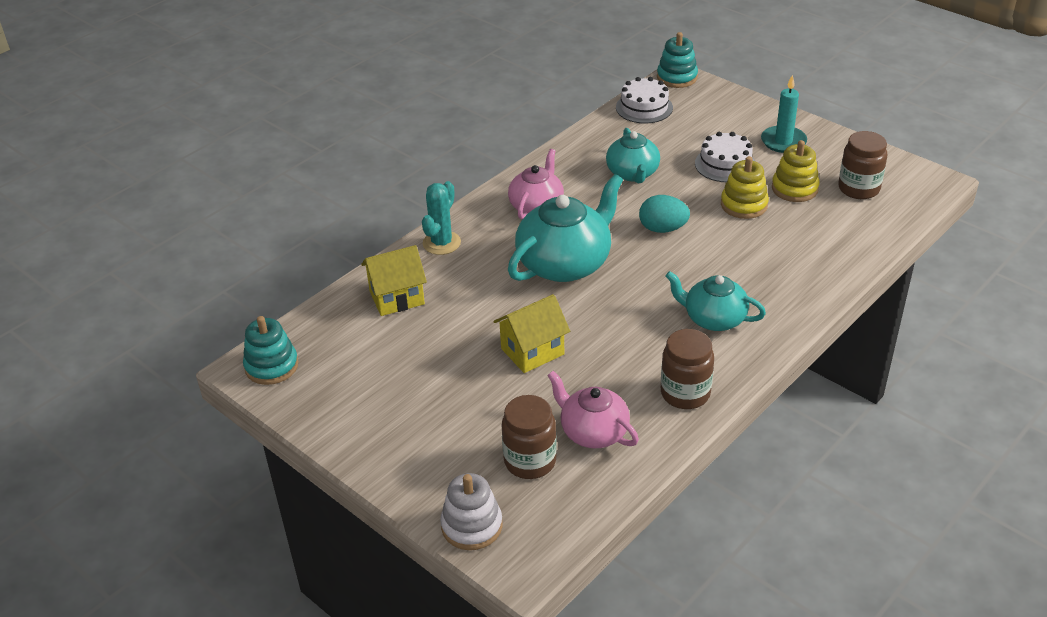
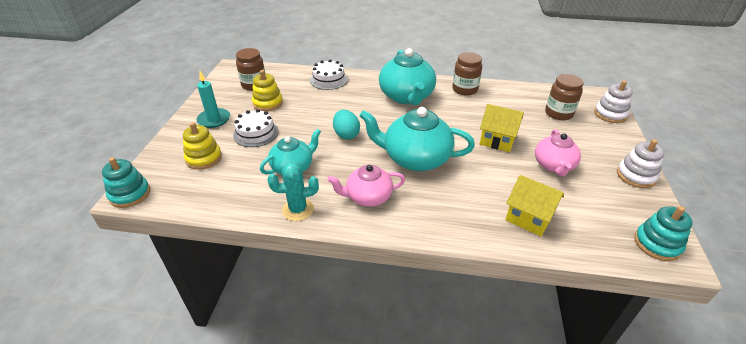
camera: 125 degrees left, 0 degrees up
turquoise cactus [422,181,461,255] -> turquoise cactus moved to [268,162,319,221]
pink teapot [547,371,639,448] -> pink teapot moved to [535,129,581,176]
white cake [616,77,673,123] -> white cake moved to [310,60,348,90]
turquoise teapot [666,271,766,331] -> turquoise teapot [379,48,436,105], size x1.61
yellow stacking toy [721,156,769,219] -> yellow stacking toy moved to [183,122,222,170]
none -> white stacking toy [617,139,664,188]

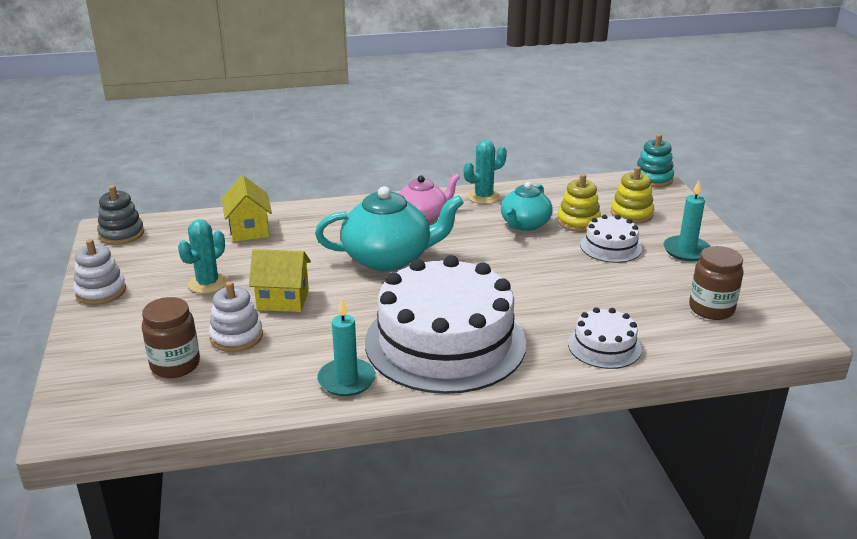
camera: 160 degrees right, 10 degrees down
yellow stacking toy [252,70,283,111] -> yellow stacking toy moved to [557,174,601,232]
turquoise egg [333,110,360,140] -> none
turquoise teapot [379,48,436,105] -> white cake [365,255,526,394]
brown jar [452,52,482,96] -> turquoise candle [317,299,376,396]
yellow house [505,175,564,236] -> yellow house turned 60 degrees clockwise [222,176,272,242]
pink teapot [535,129,581,176] -> turquoise cactus [178,219,227,294]
white stacking toy [594,80,633,123] -> white stacking toy moved to [209,281,263,352]
turquoise stacking toy [634,206,693,261] -> grey stacking toy [97,185,144,245]

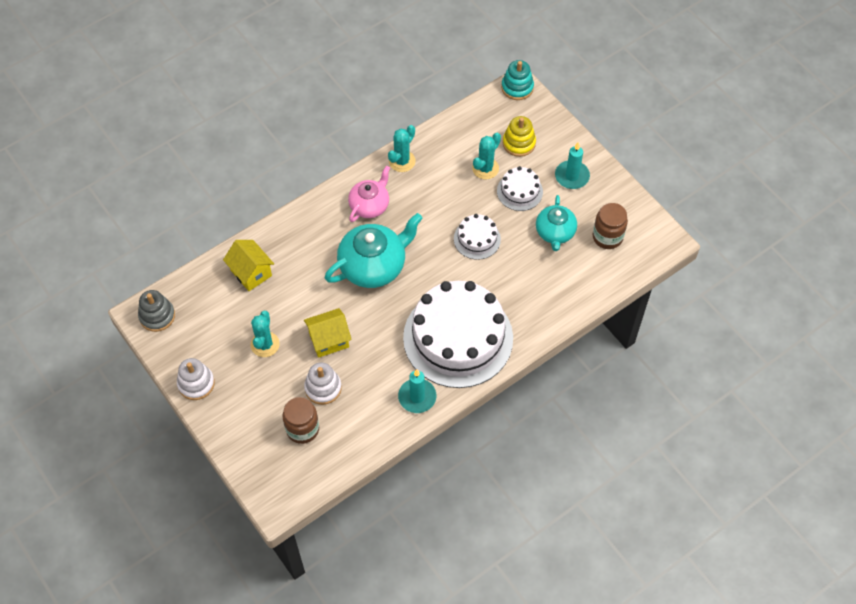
camera: 25 degrees left, 30 degrees up
turquoise teapot [501,182,553,231] -> turquoise teapot moved to [536,195,577,251]
yellow stacking toy [557,174,601,232] -> turquoise cactus [472,133,501,179]
white cake [568,307,642,369] -> white cake moved to [454,214,501,260]

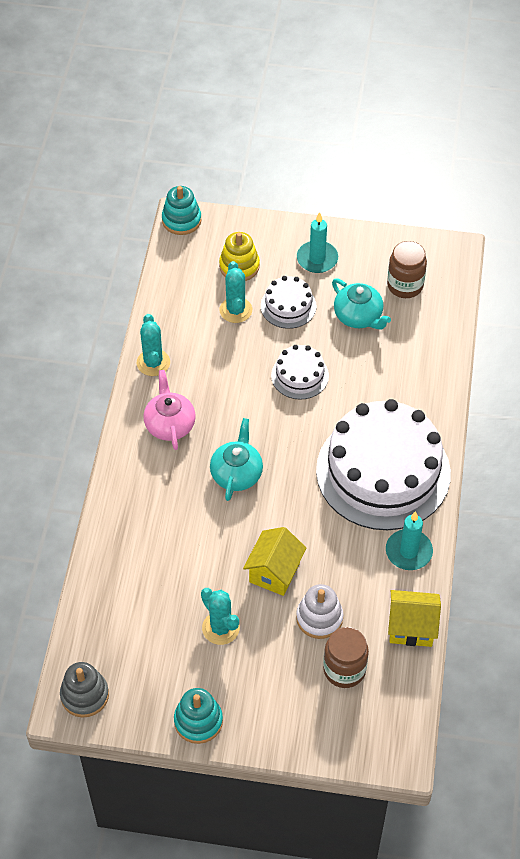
camera: 45 degrees left, 5 degrees down
white stacking toy [177,358,215,400] -> turquoise stacking toy [174,688,223,744]
yellow house [223,240,274,291] -> yellow house moved to [388,590,441,647]
turquoise teapot [325,213,423,288] -> turquoise teapot [210,418,263,501], size x0.62

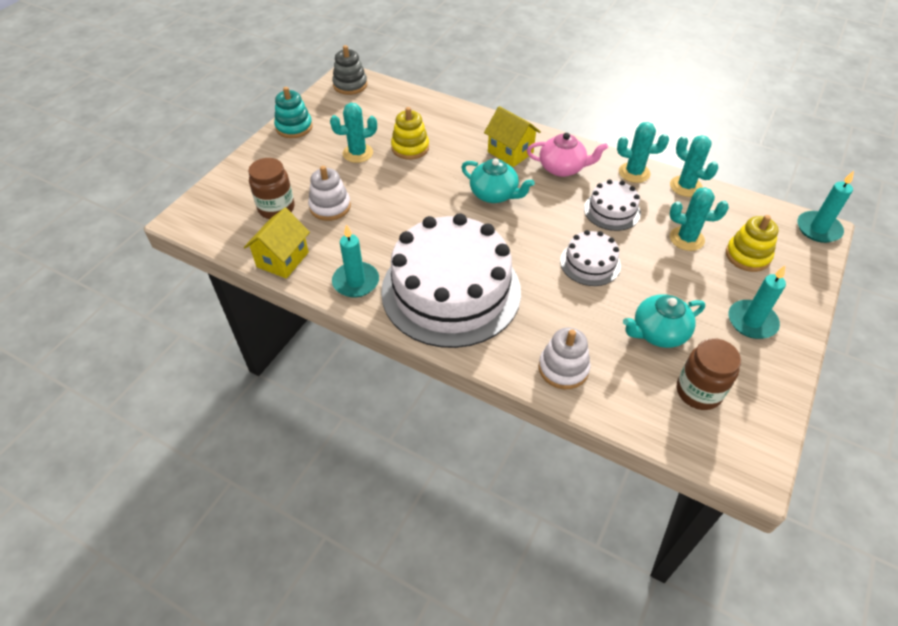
camera: 110 degrees right, 5 degrees down
turquoise stacking toy [162,186,202,235] -> turquoise candle [797,171,854,243]
yellow house [243,527,307,596] -> yellow house moved to [484,106,541,167]
white cake [261,276,316,329] -> white cake moved to [584,179,641,231]
none -> yellow stacking toy [391,107,429,160]
none -> white stacking toy [539,327,591,389]
none -> turquoise cactus [670,135,718,197]

